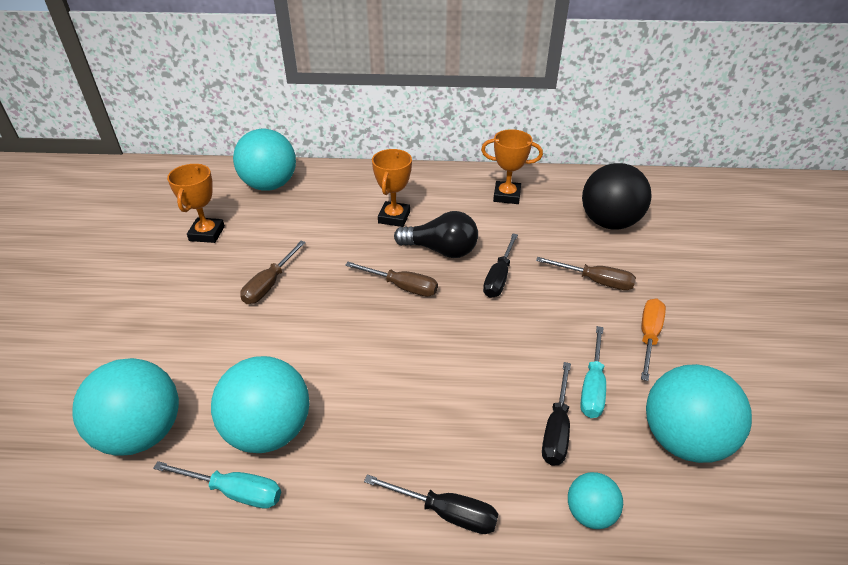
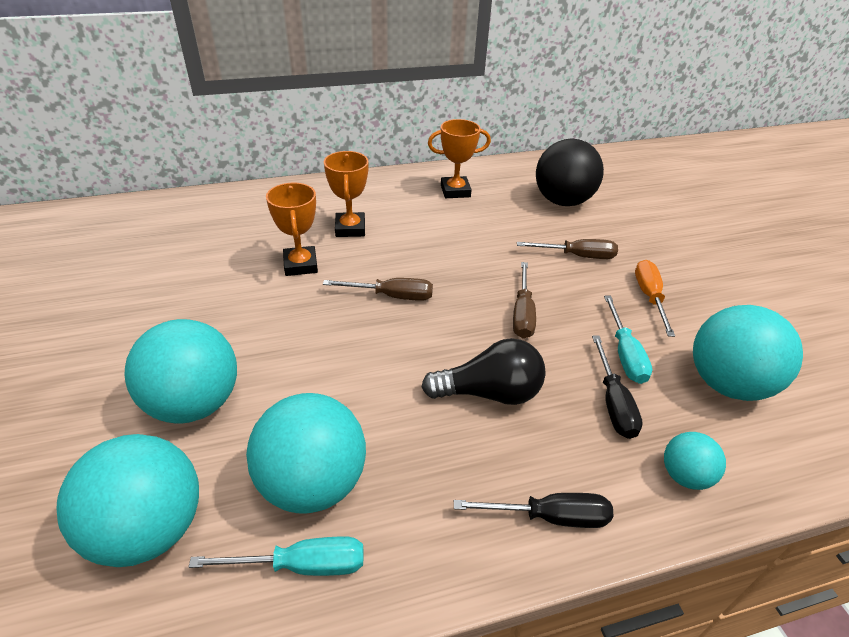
camera: 20 degrees left, 0 degrees up
orange trophy [167,164,225,243] -> orange trophy moved to [266,183,318,276]
turquoise ball [233,129,296,190] -> turquoise ball moved to [124,319,237,423]
brown screwdriver [240,241,306,304] -> brown screwdriver moved to [513,262,536,339]
black light bulb [394,211,478,258] -> black light bulb moved to [422,338,546,405]
black screwdriver [483,234,518,298] -> none

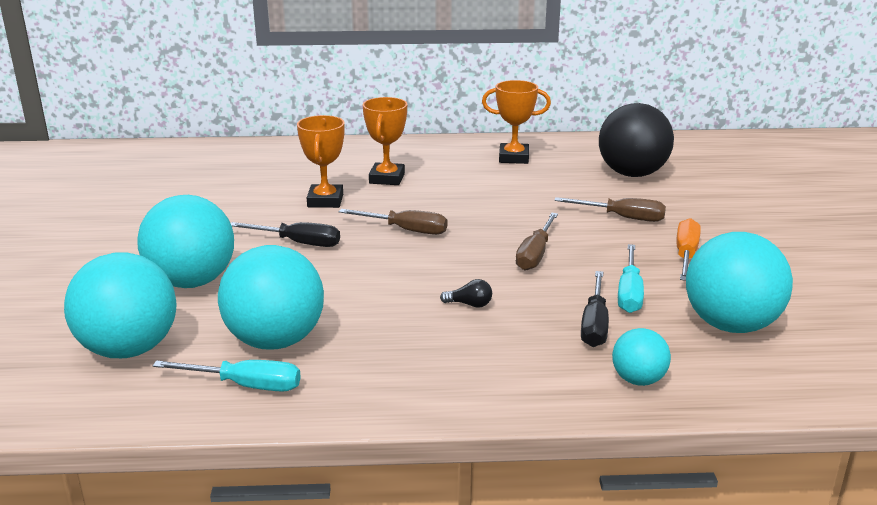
camera: 15 degrees right, 15 degrees down
black light bulb [422,338,546,405] -> black light bulb [440,279,492,308], size x0.43
black screwdriver [454,493,613,528] -> black screwdriver moved to [231,222,340,247]

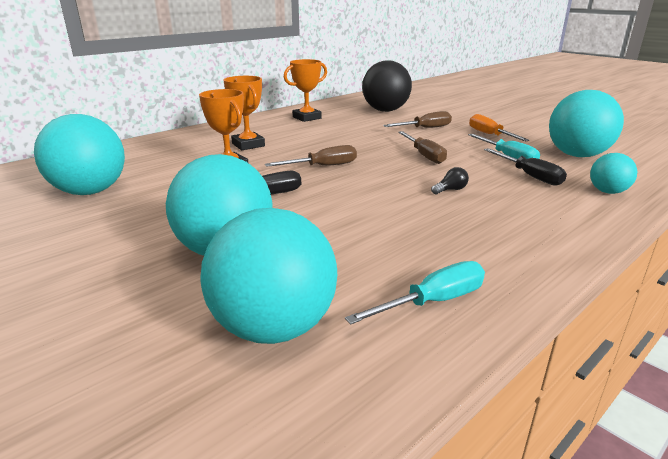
camera: 40 degrees left, 0 degrees up
turquoise ball [218,245,324,350] -> turquoise ball moved to [34,114,125,195]

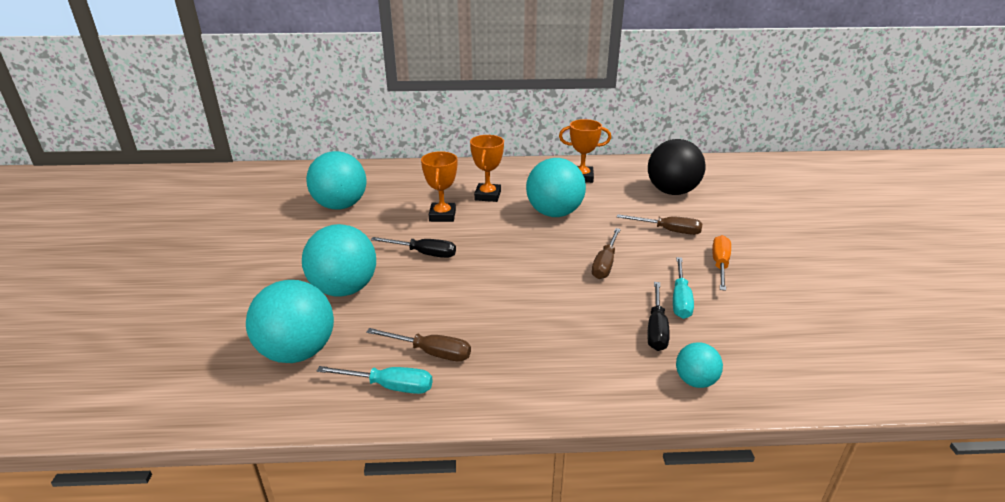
camera: 40 degrees right, 5 degrees up
brown screwdriver [265,145,357,167] -> brown screwdriver moved to [366,328,471,361]
black light bulb [431,167,469,194] -> none
turquoise ball [549,90,624,157] -> turquoise ball moved to [526,158,586,217]

